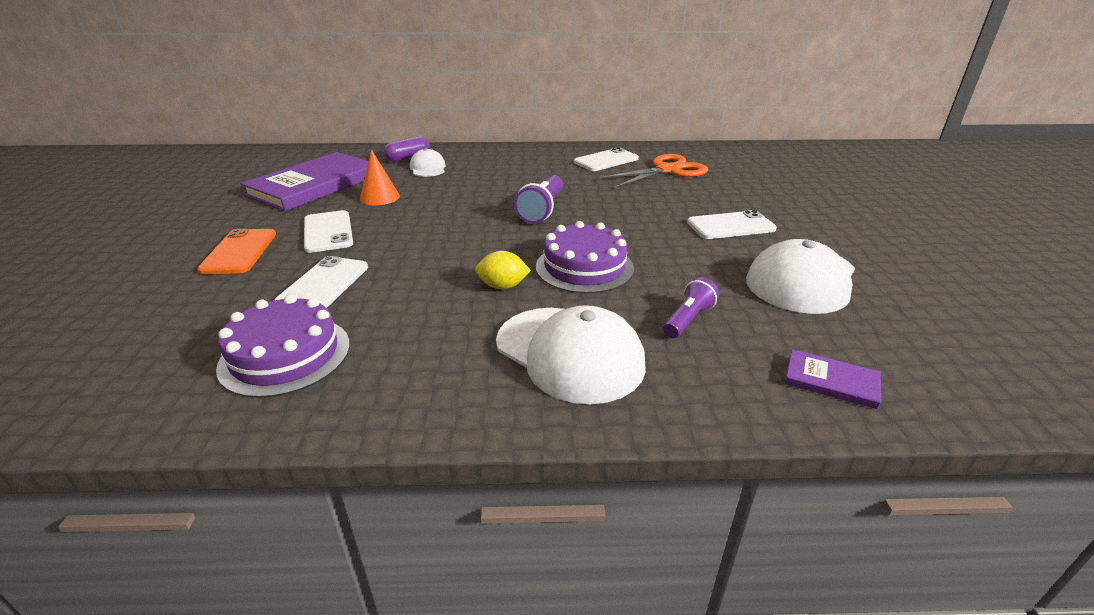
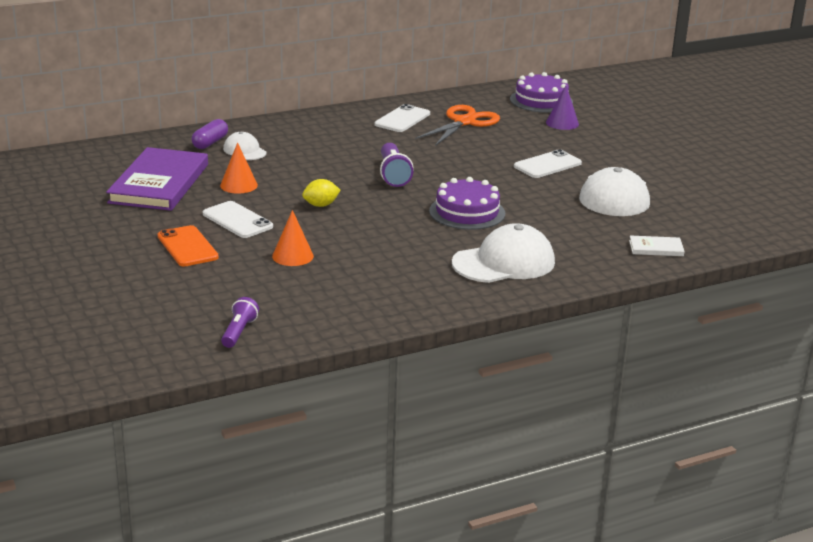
camera: 25 degrees left, 5 degrees down
purple cake [216,294,350,398] -> purple cake moved to [510,72,573,113]
white phone [273,256,368,308] -> orange cone [272,210,314,266]
yellow lemon [475,251,531,289] -> yellow lemon moved to [302,179,341,207]
white cap [496,305,646,404] -> white cap turned 45 degrees counterclockwise [452,223,555,283]
purple flashlight [663,277,719,338] -> purple flashlight moved to [221,297,259,348]
purple book [785,349,881,409] -> white book [629,236,685,256]
none -> purple cone [546,85,579,130]

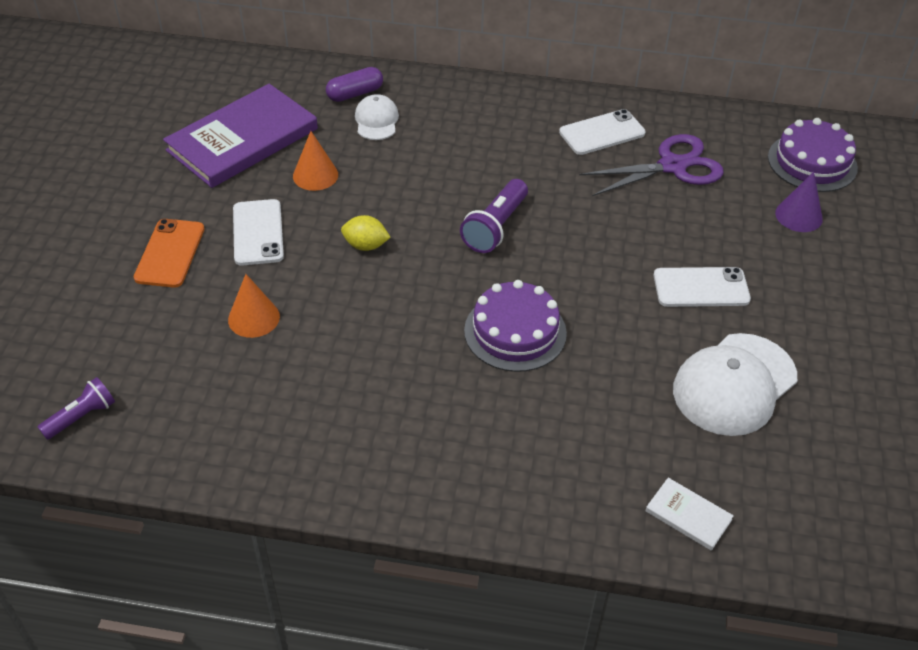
camera: 35 degrees right, 20 degrees up
orange scissors [415,105,500,146] -> purple scissors [579,134,724,196]
white cap [452,223,555,283] -> none

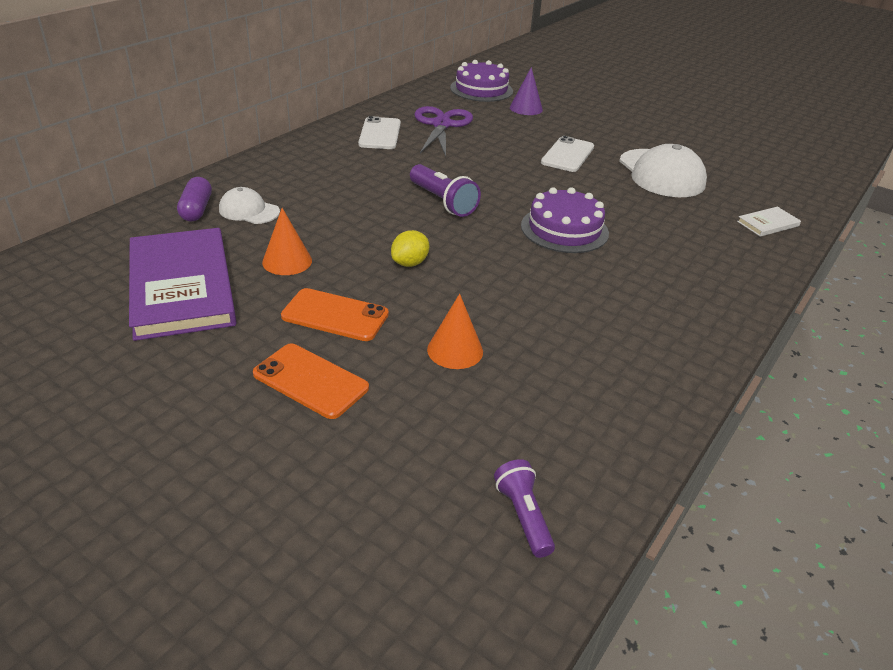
camera: 65 degrees left, 10 degrees down
white phone [233,199,284,266] -> orange phone [281,288,389,341]

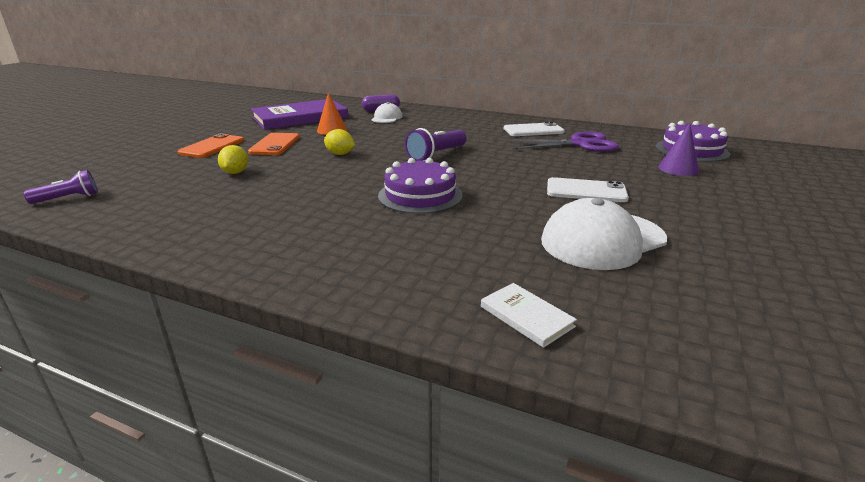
camera: 80 degrees right, 10 degrees down
orange cone [427,294,483,369] -> yellow lemon [218,145,248,174]

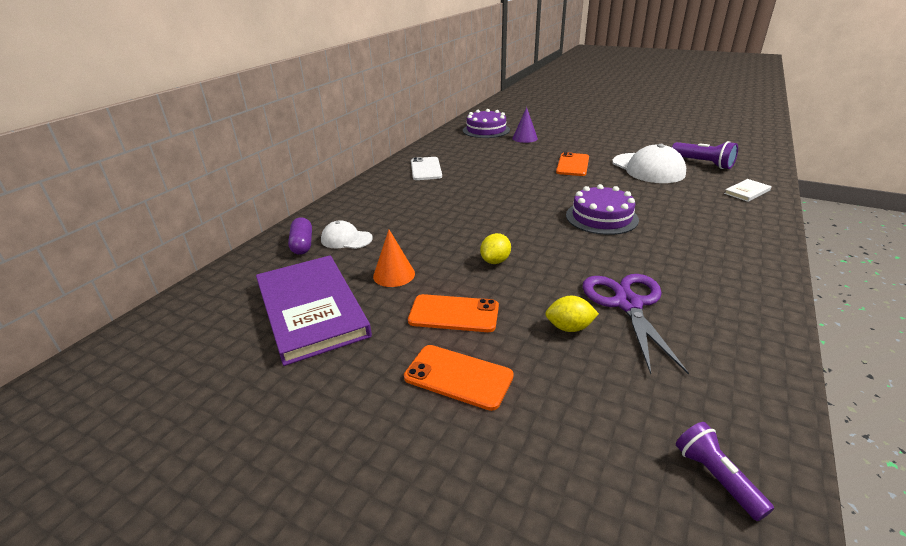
camera: 85 degrees left, 5 degrees up
purple flashlight [405,128,467,161] -> purple flashlight moved to [672,141,738,169]
purple scissors [509,131,619,152] -> purple scissors moved to [582,274,689,375]
white phone [547,177,629,202] -> orange phone [556,152,589,176]

